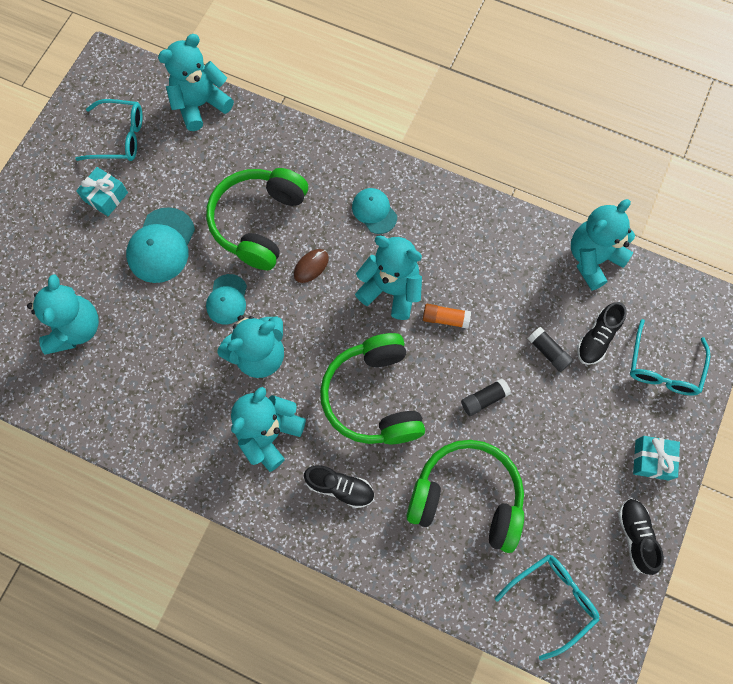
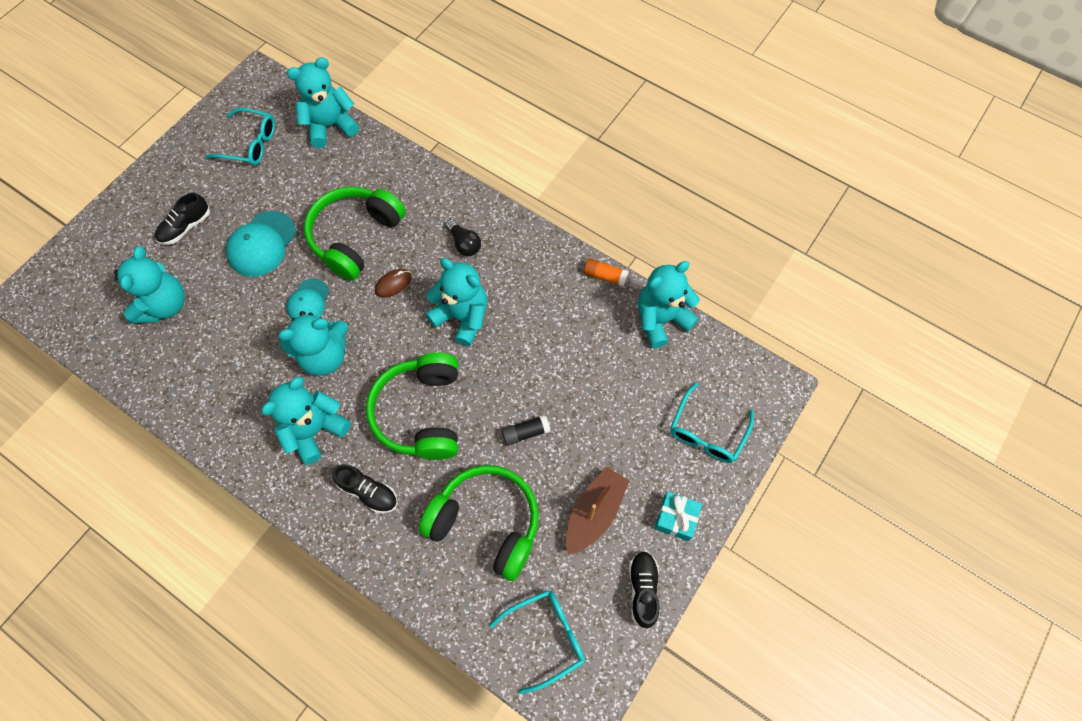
camera: 10 degrees right, 5 degrees down
turquoise gift [76,167,128,216] -> none
turquoise cap [352,188,397,234] -> black light bulb [446,219,481,256]
orange glue stick [423,304,471,329] -> orange glue stick moved to [584,258,629,287]
black glue stick [528,327,573,372] -> none
black shoe [577,302,627,365] -> black shoe moved to [155,193,210,245]
none -> brown boat [566,467,629,555]

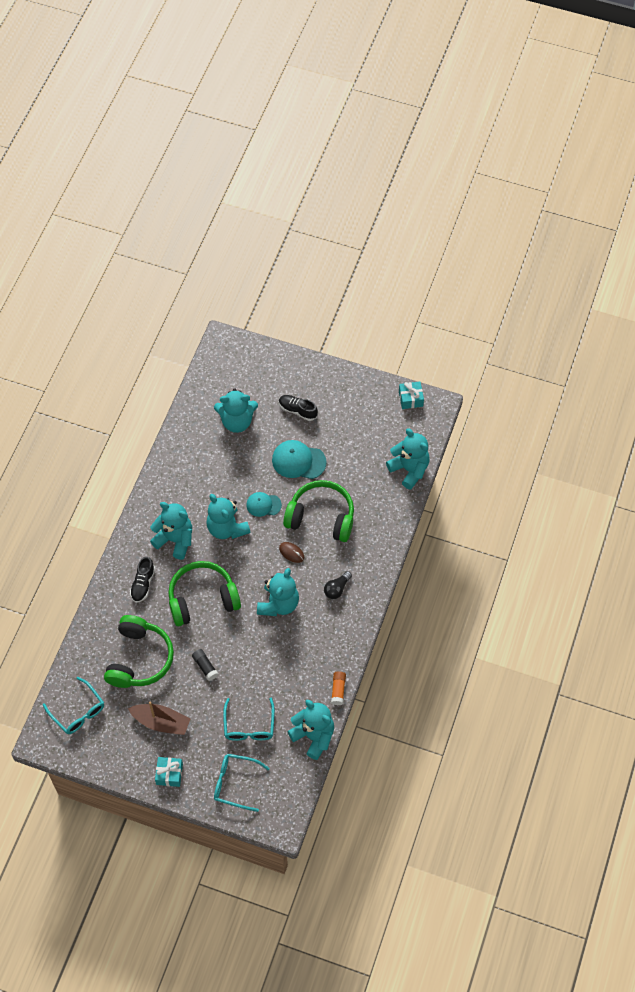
camera: 75 degrees right, 5 degrees down
turquoise glasses [205,108,275,165] -> turquoise glasses moved to [223,698,275,741]
black shoe [629,551,659,629] -> none
none -> turquoise gift [399,382,424,409]

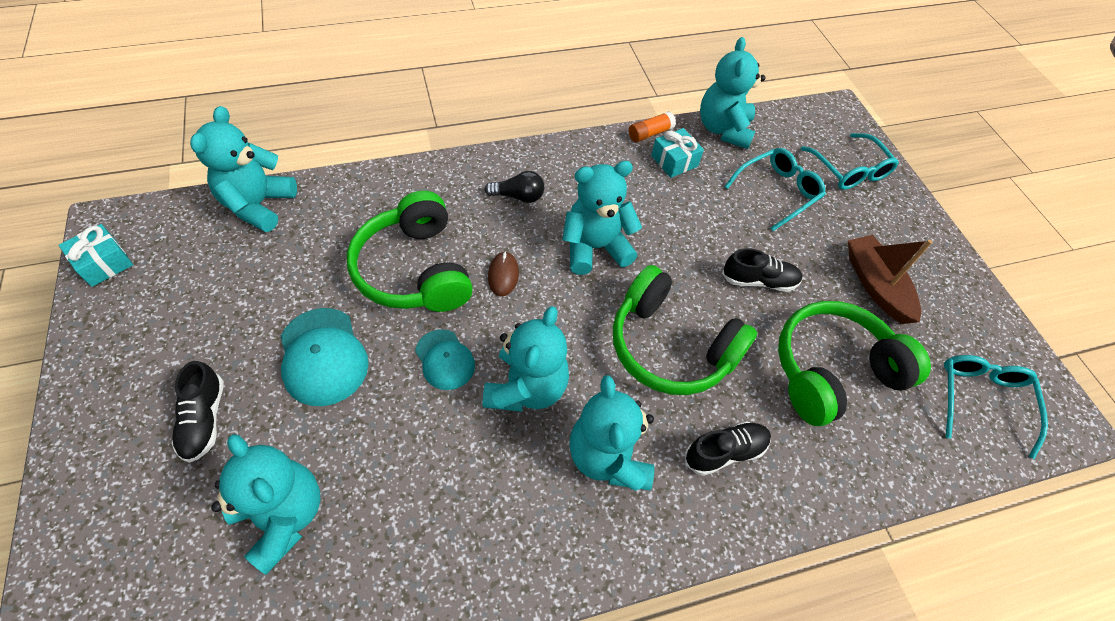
camera: 130 degrees left, 5 degrees down
turquoise gift [155,757,183,787] -> turquoise gift moved to [651,128,704,178]
black glue stick [192,649,218,681] -> black shoe [722,248,803,292]

